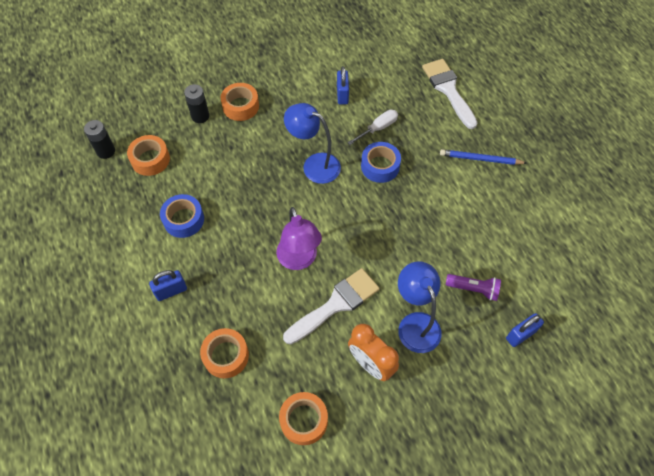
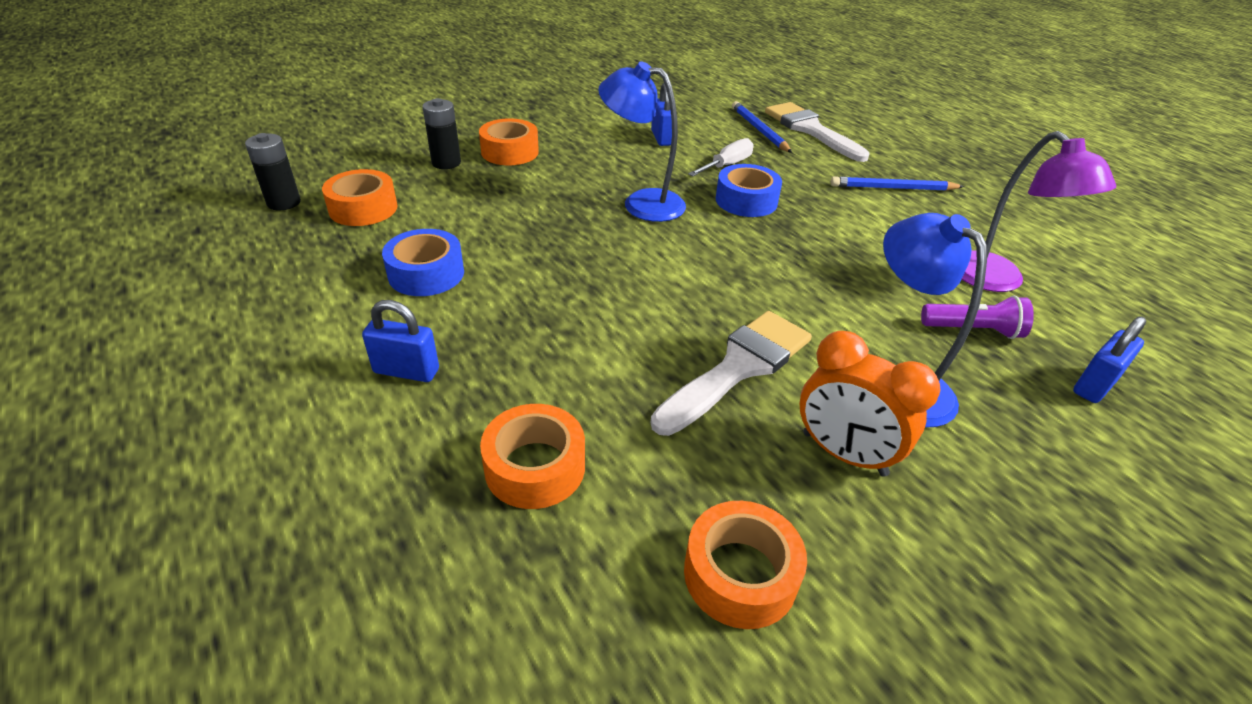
camera: 10 degrees left, 20 degrees down
blue padlock [149,270,187,301] -> blue padlock turned 45 degrees clockwise [362,300,439,382]
purple lamp [276,207,322,270] -> purple lamp moved to [961,131,1116,292]
none -> blue pencil [732,101,792,153]

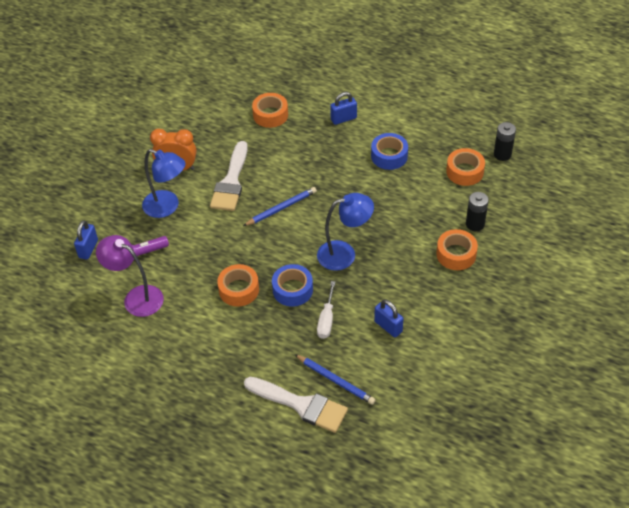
camera: 150 degrees right, 10 degrees up
orange tape [684,501,807,629] -> orange tape moved to [217,264,259,307]
blue pencil [831,176,965,191] -> blue pencil moved to [243,187,317,226]

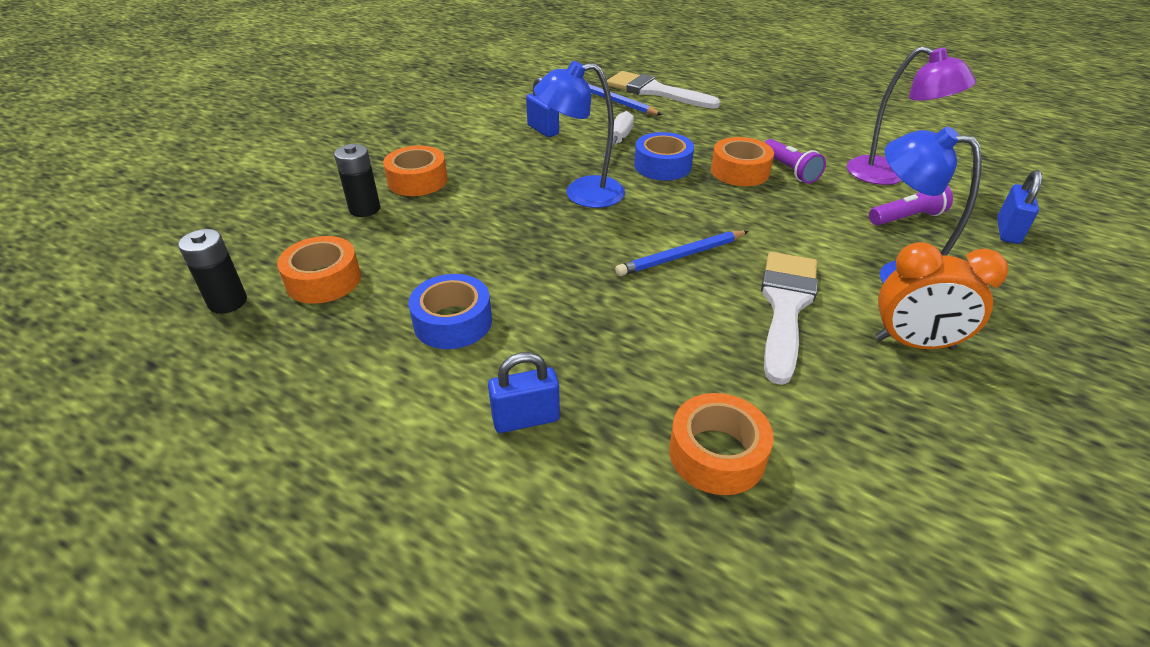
camera: 175 degrees left, 10 degrees down
none -> purple flashlight [764,139,826,184]

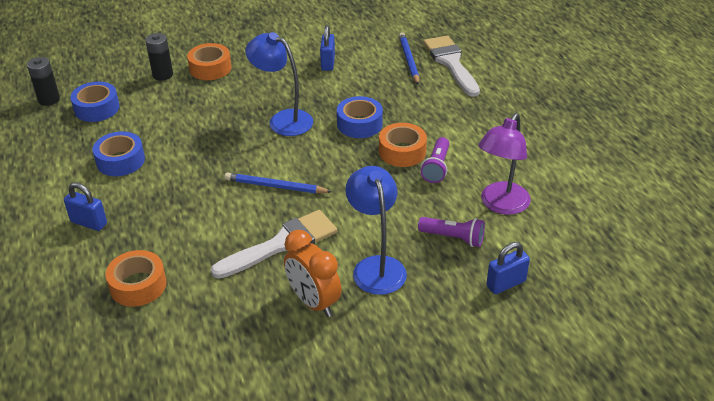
camera: 40 degrees right, 0 degrees up
orange tape [277,236,361,304] -> blue tape [70,81,120,122]
white screwdriver [603,111,634,157] -> none
purple lamp [847,46,976,185] -> purple lamp turned 45 degrees clockwise [478,113,530,215]

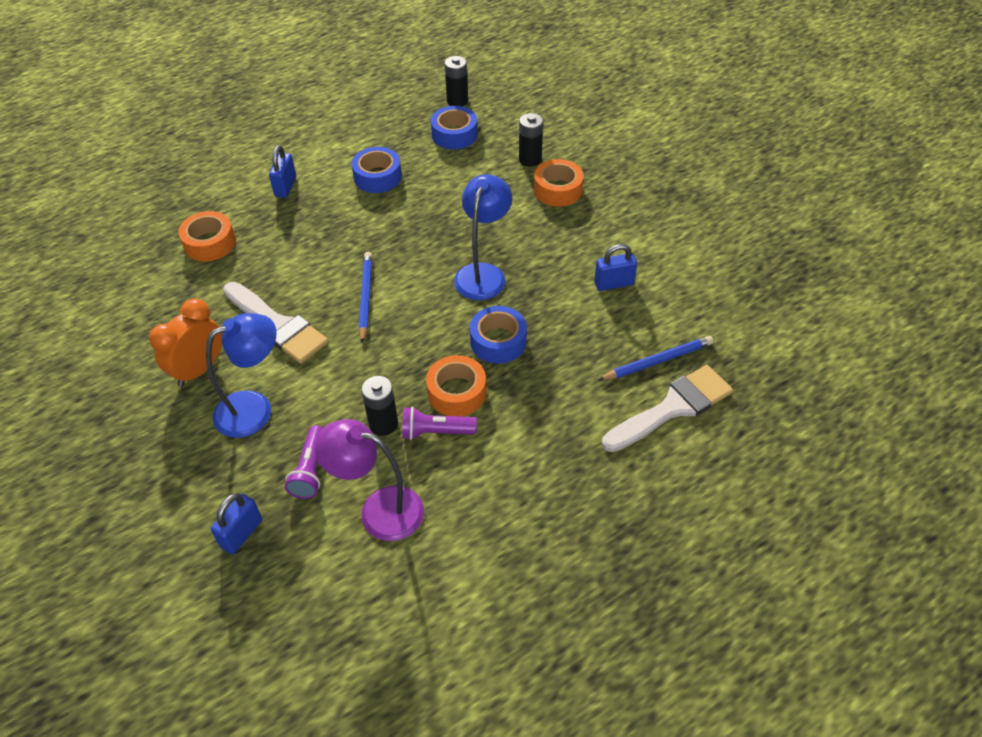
camera: 75 degrees right, 10 degrees up
blue padlock [486,242,530,294] -> blue padlock turned 75 degrees clockwise [211,493,262,554]
none -> black battery [361,376,398,436]

